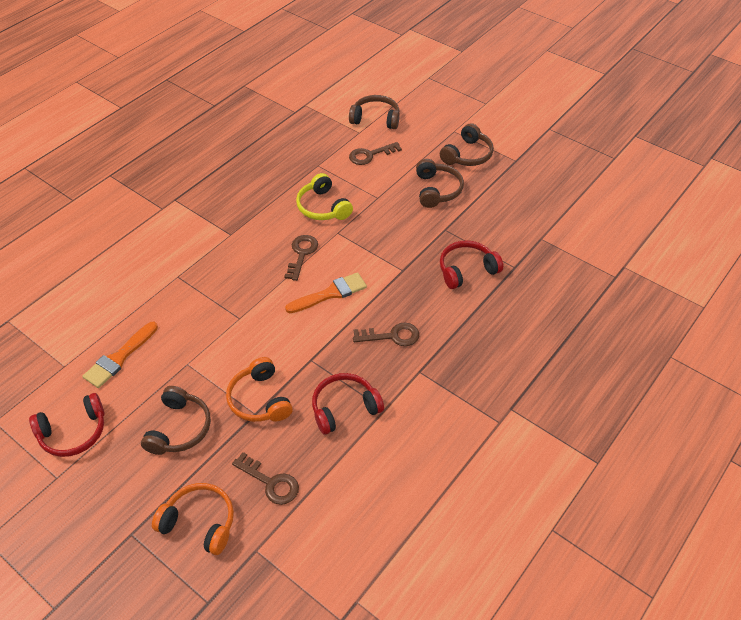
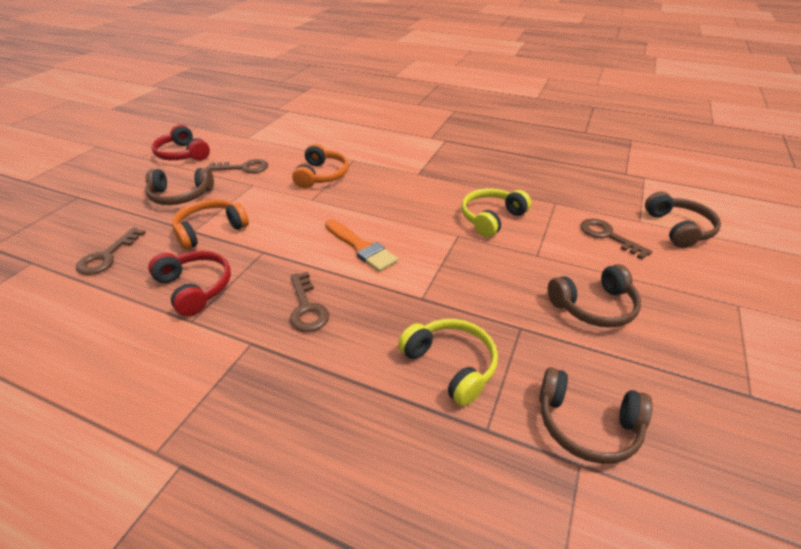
camera: 75 degrees right, 10 degrees down
orange brush [83,322,158,388] -> none
orange headphones [152,483,234,555] -> orange headphones moved to [292,143,349,189]
brown key [284,235,318,281] -> brown key moved to [207,159,268,173]
brown headphones [440,123,494,166] -> brown headphones moved to [539,367,653,464]
red headphones [440,240,503,289] -> yellow headphones [398,319,498,406]

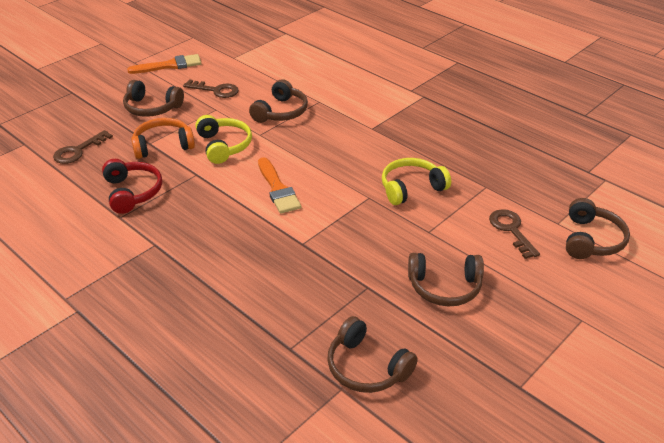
camera: 20 degrees right, 0 degrees up
red headphones [152,125,210,161] -> orange brush [127,54,202,74]
brown key [290,272,329,332] -> none
orange headphones [292,143,349,189] -> brown headphones [249,79,308,123]
yellow headphones [398,319,498,406] -> yellow headphones moved to [195,115,252,164]

